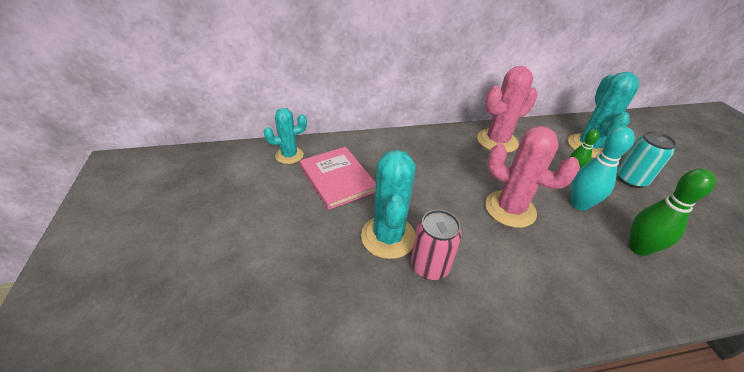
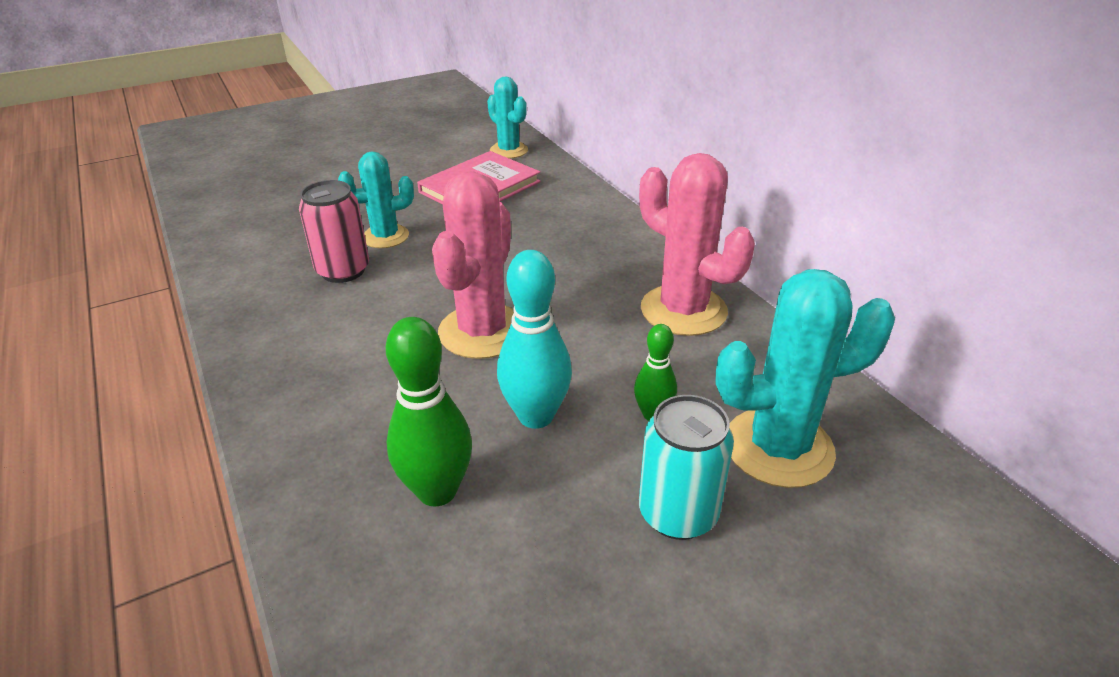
camera: 75 degrees right, 5 degrees down
turquoise cactus [361,150,416,259] -> turquoise cactus [338,152,414,248], size x0.63

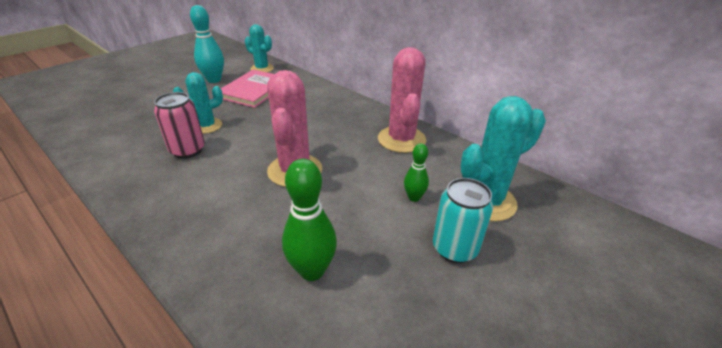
camera: 20 degrees left, 0 degrees up
turquoise bowling pin [497,250,572,429] -> turquoise bowling pin moved to [190,5,224,83]
pink cactus [639,153,755,336] -> pink cactus turned 60 degrees clockwise [378,47,426,153]

